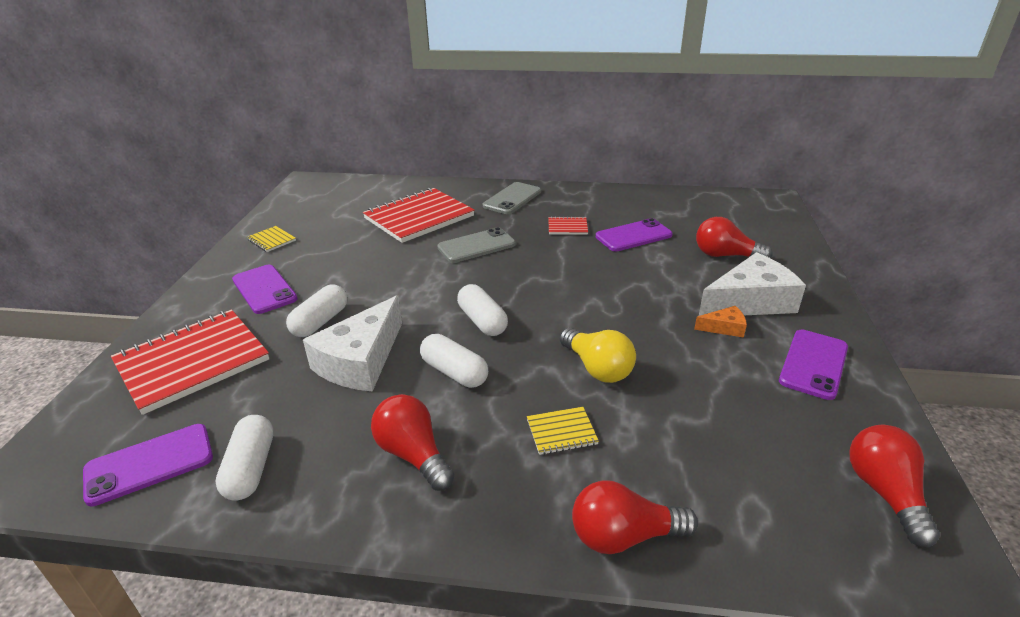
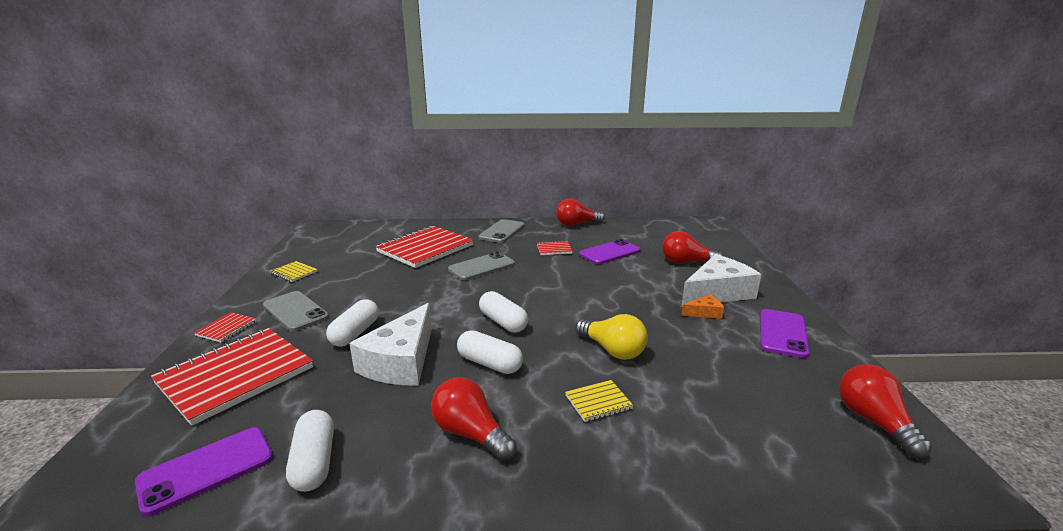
camera: 10 degrees left, 10 degrees down
purple phone [232,265,298,314] -> grey phone [263,291,329,331]
red light bulb [572,480,698,554] -> red light bulb moved to [556,199,605,226]
none -> red notebook [194,312,257,343]

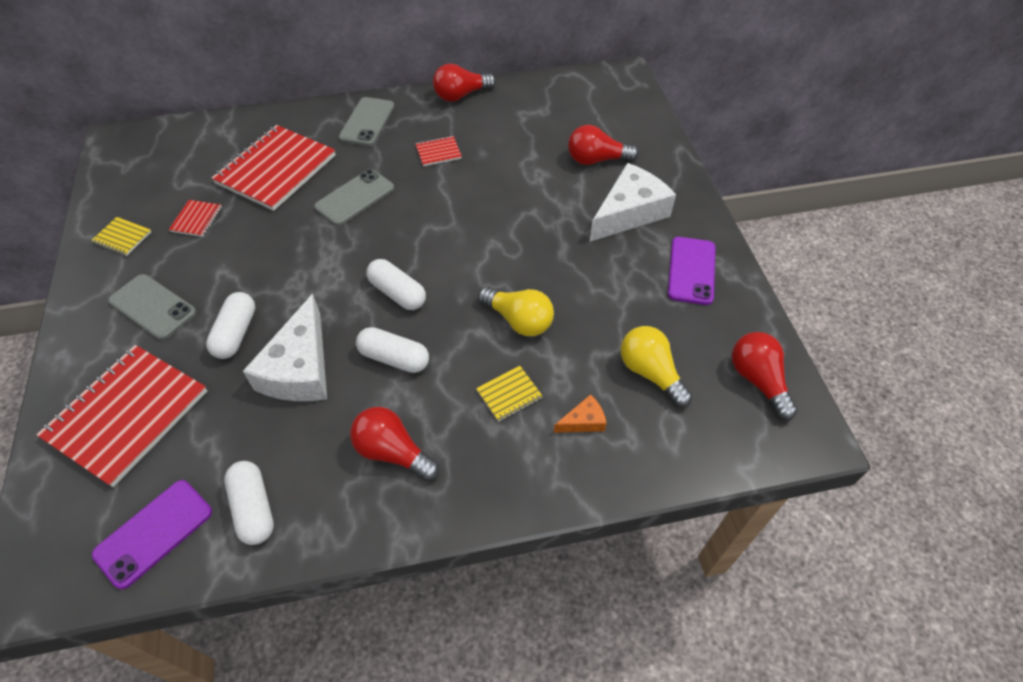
camera: 10 degrees left, 30 degrees up
red notebook [194,312,257,343] -> red notebook moved to [169,200,222,237]
purple phone [579,239,641,264] -> none
orange cheese [681,295,724,319] -> orange cheese moved to [554,394,607,433]
none -> yellow light bulb [621,326,693,408]

